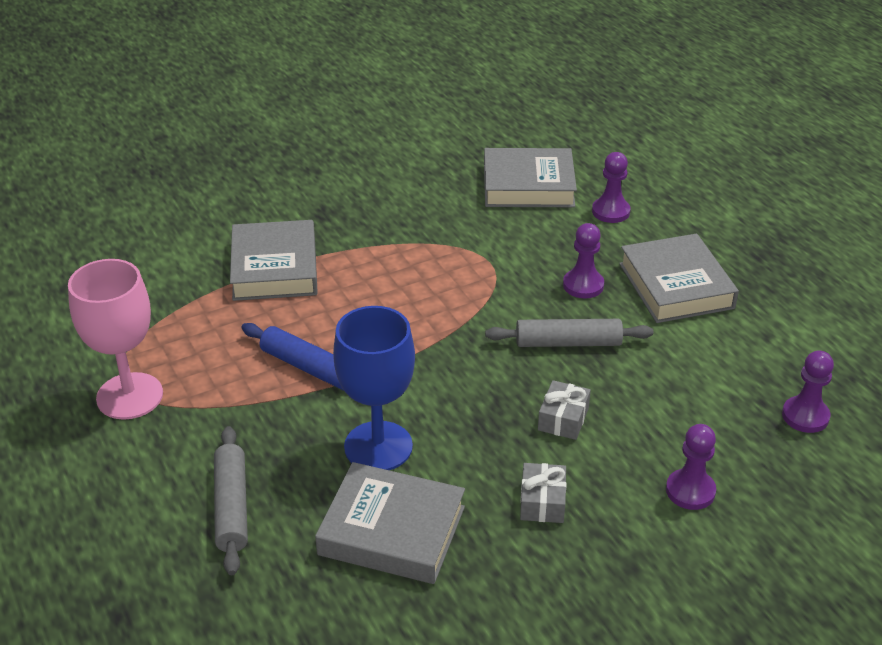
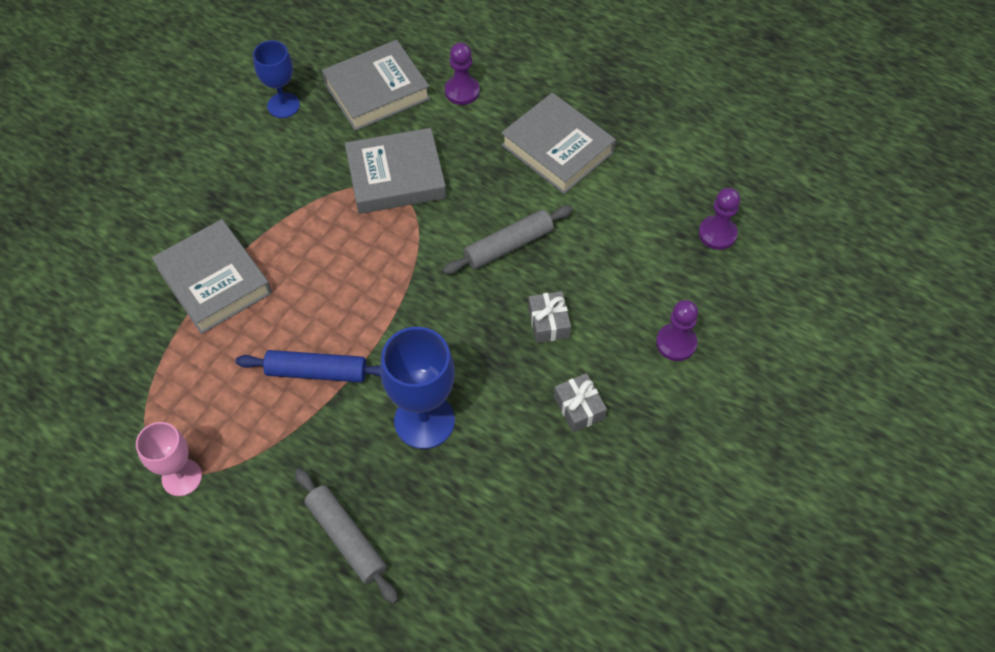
camera: 30 degrees left, 20 degrees up
pink goblet [68,259,163,420] -> pink goblet [136,422,202,496], size x0.64
grey book [315,462,465,584] -> grey book moved to [345,128,446,214]
purple pawn [563,223,604,298] -> none
none -> blue goblet [253,40,300,118]

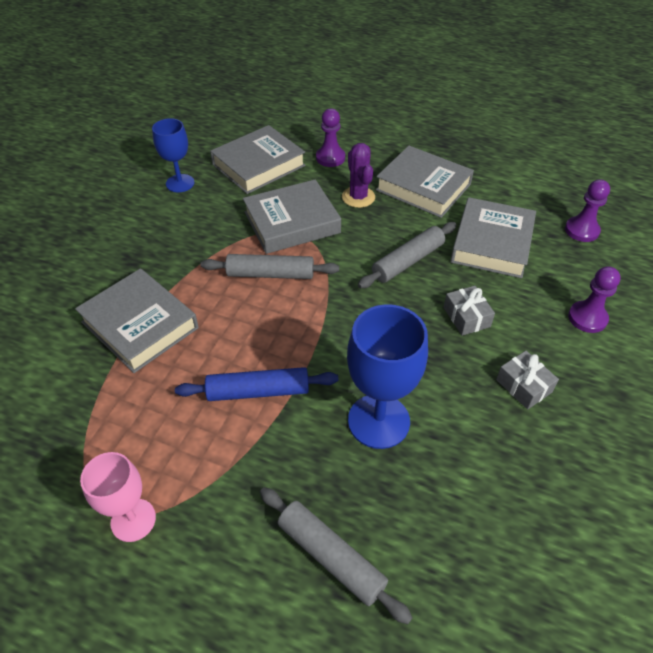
camera: 10 degrees left, 10 degrees down
none -> grey rolling pin [201,254,339,279]
none -> purple cactus [342,143,375,208]
none -> grey book [450,197,536,278]

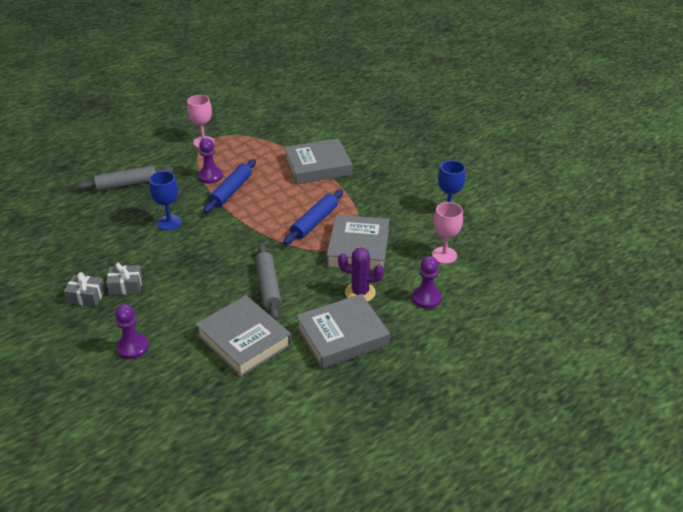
camera: 120 degrees right, 10 degrees down
grey rolling pin [201,254,339,279] -> blue rolling pin [283,190,343,245]
grey book [210,125,306,194] -> pink goblet [432,202,463,264]
blue goblet [347,304,428,449] -> blue goblet [149,171,182,230], size x0.64
grey gift [443,286,495,336] -> grey gift moved to [63,272,106,307]
purple pawn [565,179,610,242] -> purple pawn moved to [198,138,223,184]

